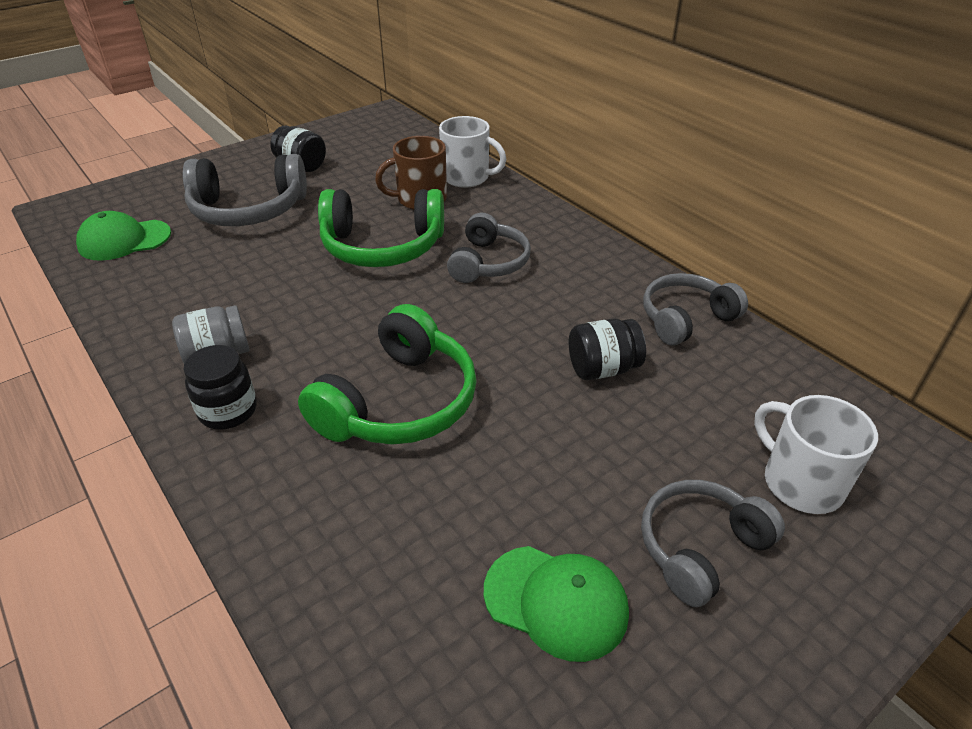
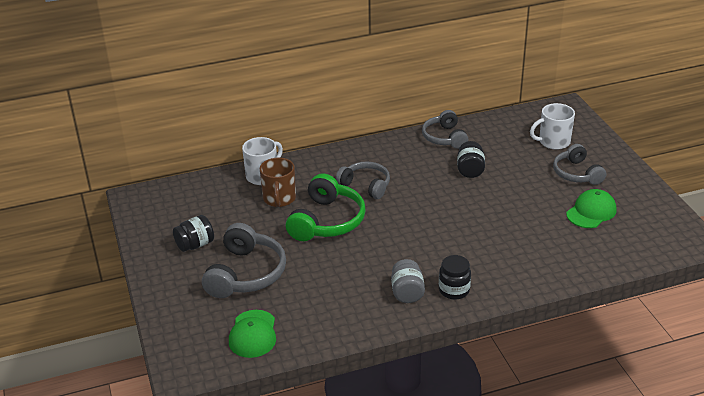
camera: 70 degrees left, 5 degrees down
green headphones [298,304,477,445] -> none

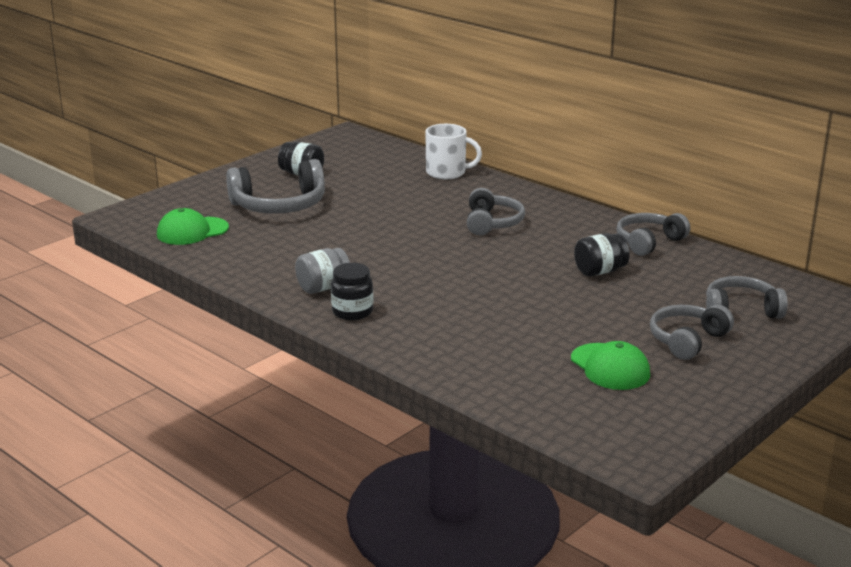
camera: 60 degrees right, 10 degrees down
brown mug [260,158,296,207] -> none
green headphones [286,173,366,241] -> none
white mug [530,103,575,150] -> grey headphones [706,276,788,318]
green cap [566,189,617,228] -> green cap turned 45 degrees clockwise [571,341,650,390]

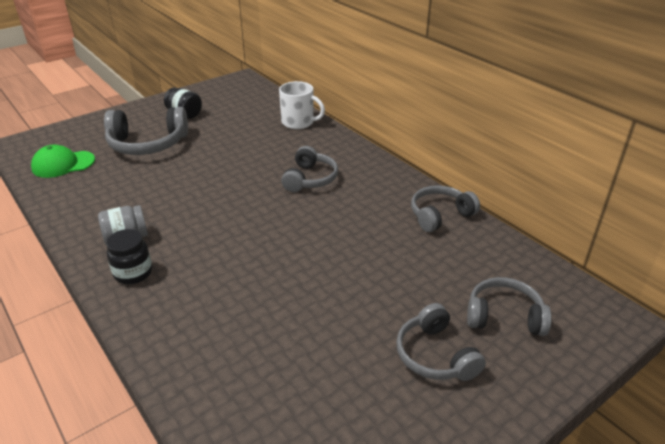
camera: 10 degrees right, 10 degrees up
green cap [571,341,650,390] -> none
black jar [574,233,630,276] -> none
grey headphones [650,305,734,360] -> grey headphones turned 75 degrees counterclockwise [396,303,486,381]

